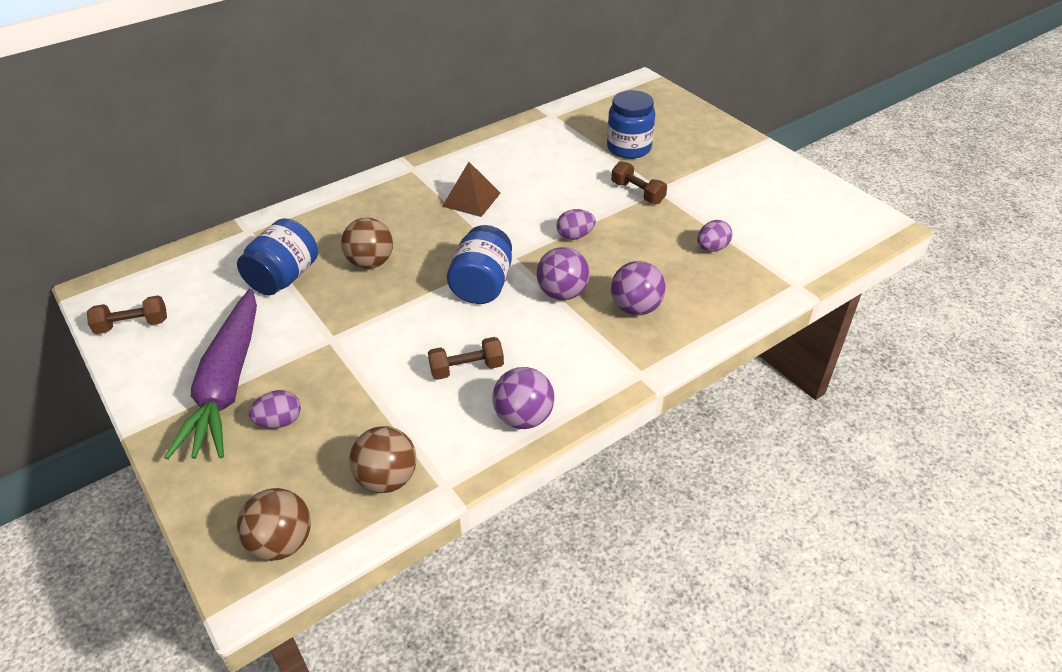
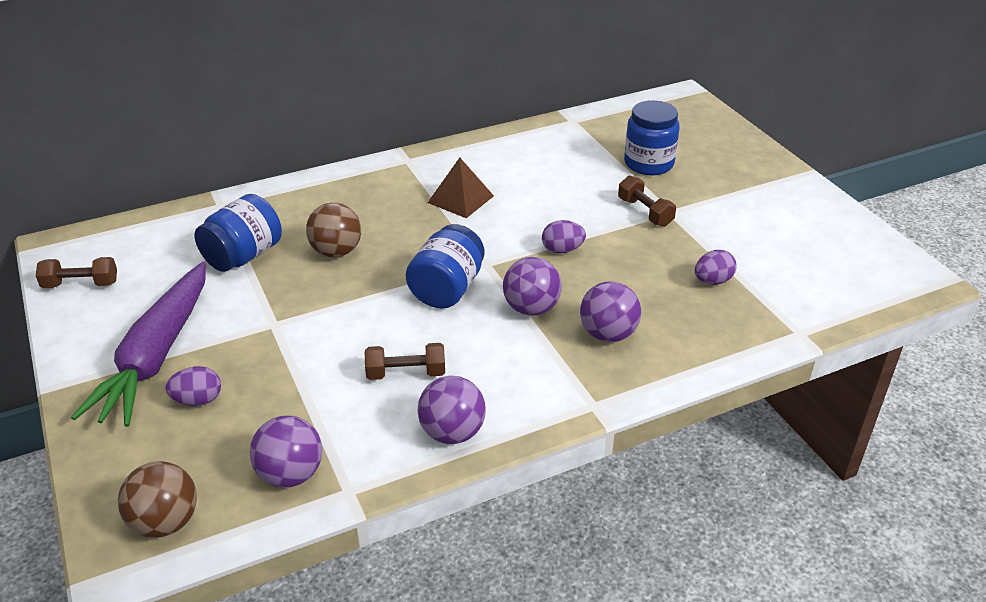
camera: 10 degrees right, 5 degrees down
brown ball [349,426,416,493] -> purple ball [250,415,322,488]

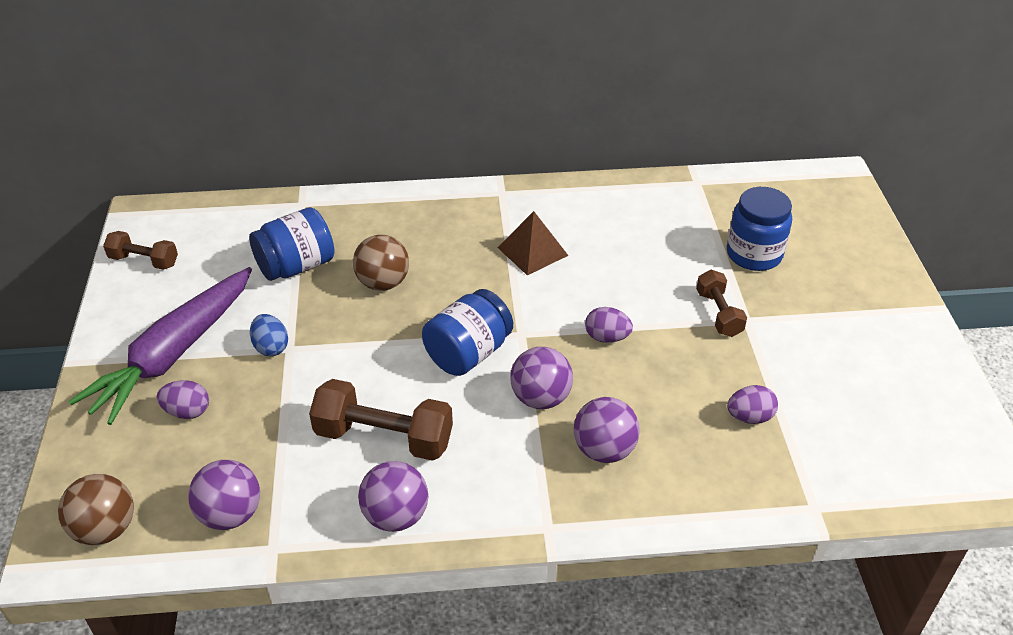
camera: 20 degrees right, 5 degrees up
brown dumbbell [365,343,445,380] -> brown dumbbell [309,379,453,461], size x1.66
none -> blue egg [250,314,288,356]

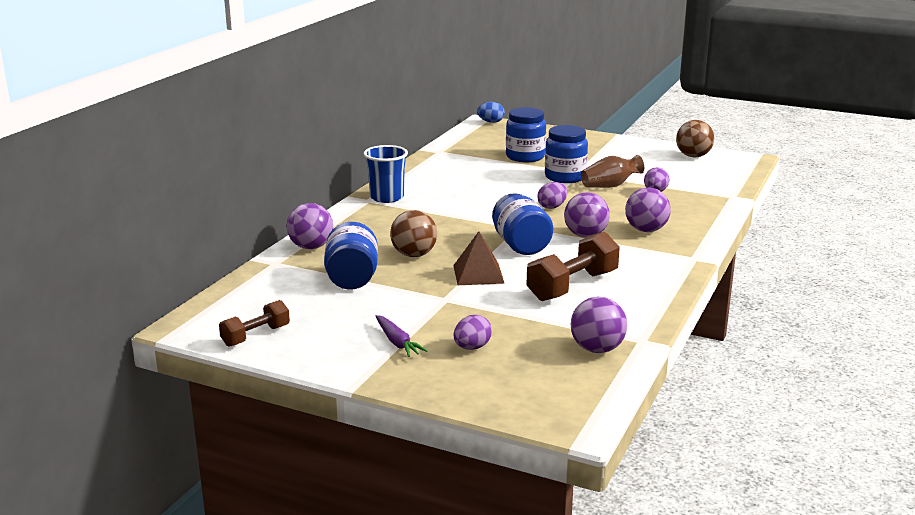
camera: 60 degrees left, 20 degrees down
brown ball [58,474,134,545] -> brown ball moved to [676,120,715,157]
purple carrot [68,267,252,425] -> purple carrot [376,315,427,357], size x0.42
blue egg [250,314,288,356] -> blue egg moved to [477,102,505,123]
purple ball [358,461,428,532] -> purple ball moved to [286,203,333,249]
brown pyramid [498,211,569,275] -> brown pyramid moved to [453,231,505,285]
brown dumbbell [696,270,747,337] -> blue jar [545,125,588,183]
none -> blue cup [364,145,408,203]
none -> brown vase [581,155,644,188]

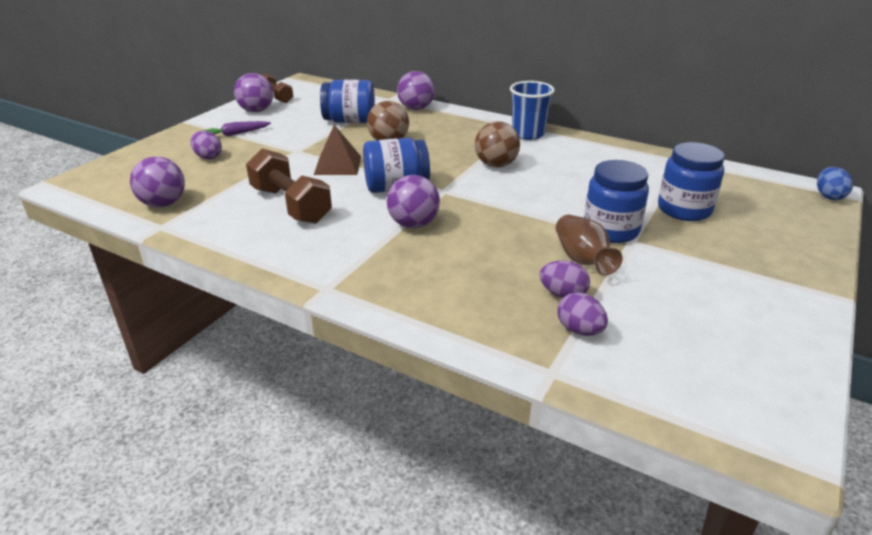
camera: 95 degrees right, 10 degrees up
purple egg [537,182,567,209] -> purple egg moved to [558,292,608,336]
purple ball [625,188,671,232] -> purple ball moved to [234,73,273,112]
brown ball [676,120,715,157] -> brown ball moved to [475,121,520,168]

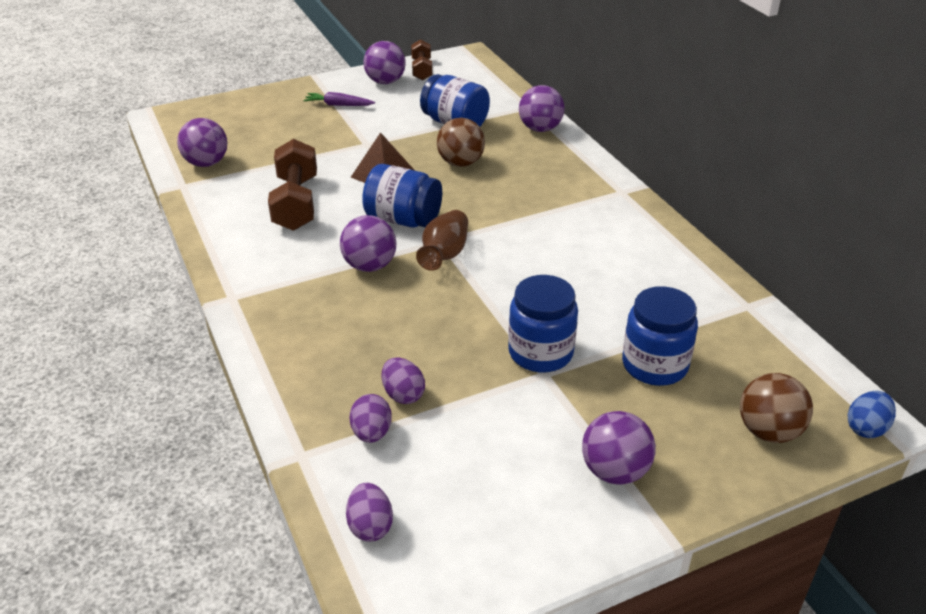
camera: 35 degrees right, 5 degrees up
purple egg [191,131,222,159] -> purple egg moved to [346,483,393,542]
brown ball [475,121,520,168] -> brown ball moved to [740,373,813,443]
blue cup [510,81,555,140] -> none
brown vase [556,215,623,275] -> brown vase moved to [416,210,468,271]
none -> purple ball [582,411,656,485]

